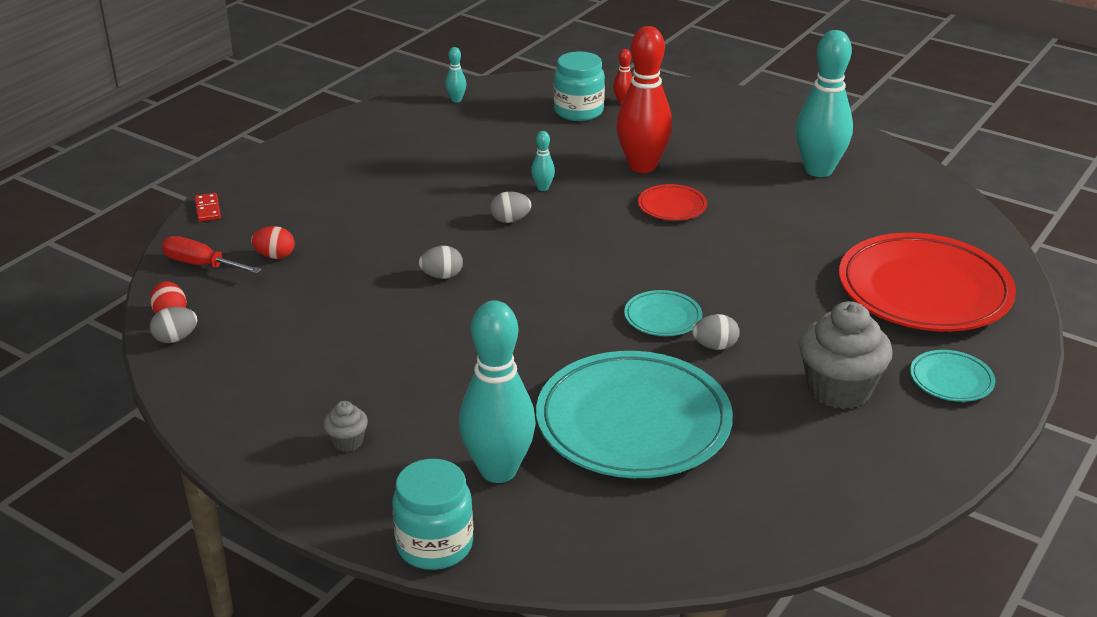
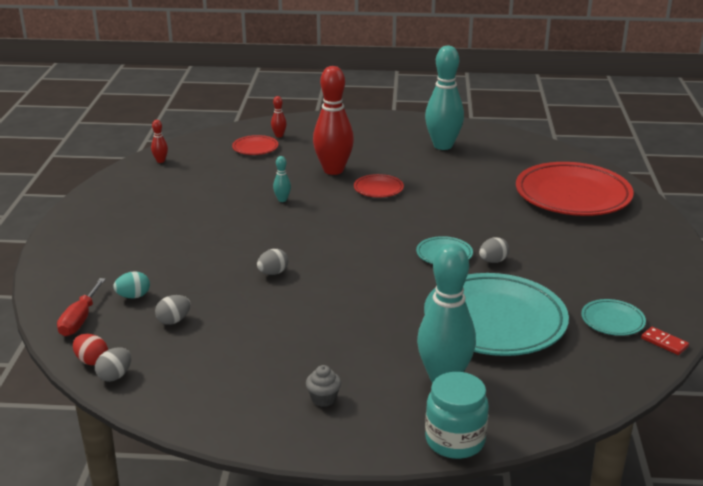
camera: 30 degrees left, 5 degrees down
red screwdriver [162,236,262,274] -> red screwdriver turned 75 degrees counterclockwise [57,278,106,336]
red domino [195,193,221,222] -> red domino moved to [641,327,689,355]
red egg [251,226,295,259] -> turquoise egg [113,271,150,298]
turquoise bowling pin [445,47,467,102] -> red bowling pin [151,120,168,163]
grey egg [490,191,531,223] -> grey egg moved to [155,295,191,325]
turquoise jar [554,51,605,121] -> red plate [232,135,278,155]
grey cupcake [799,301,893,409] -> none
turquoise plate [910,350,995,402] -> turquoise plate moved to [581,299,646,336]

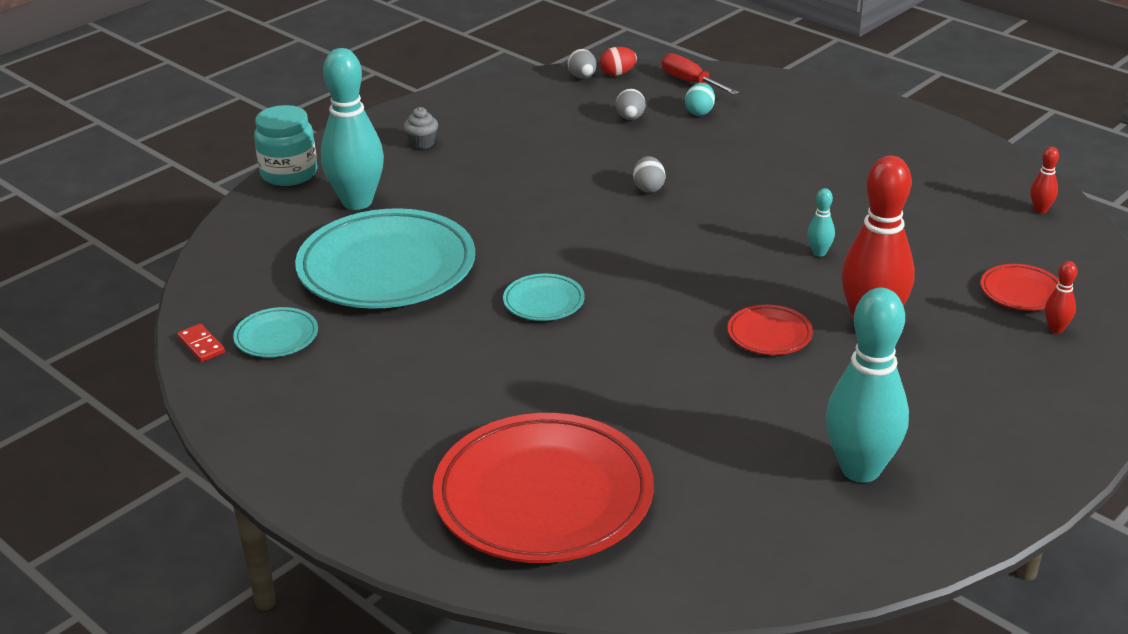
camera: 130 degrees right, 5 degrees up
grey egg [479,237,509,263] -> none
red domino [641,327,689,355] -> red domino turned 60 degrees clockwise [177,324,225,362]

